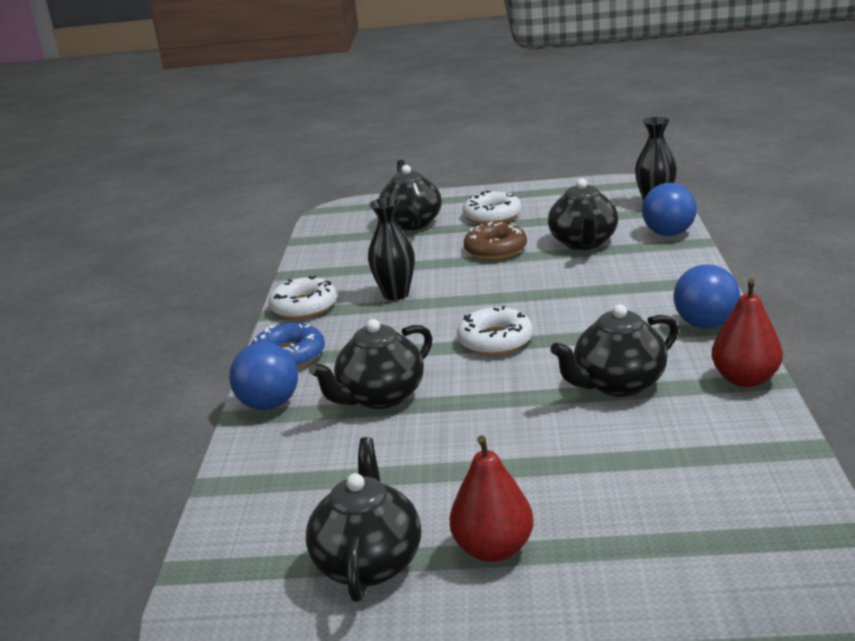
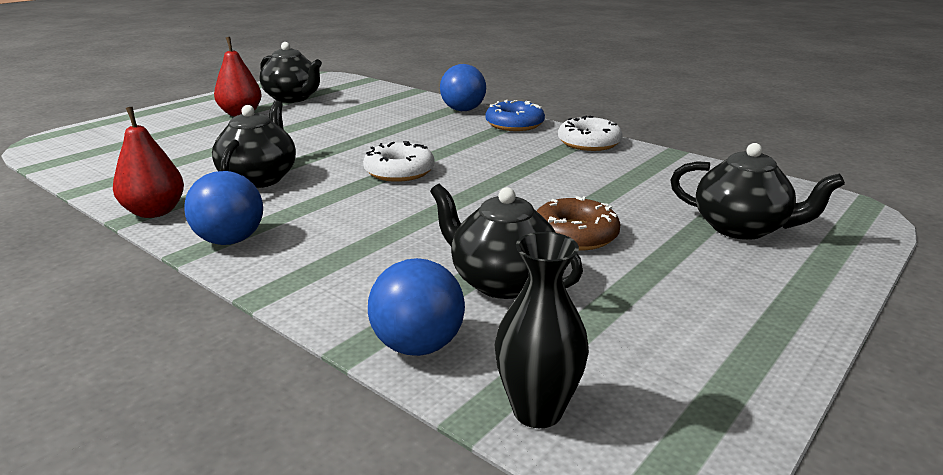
camera: 125 degrees right, 0 degrees up
black teapot [309,319,433,409] -> none
black vase [368,197,415,300] -> none
white donut [463,190,521,224] -> none

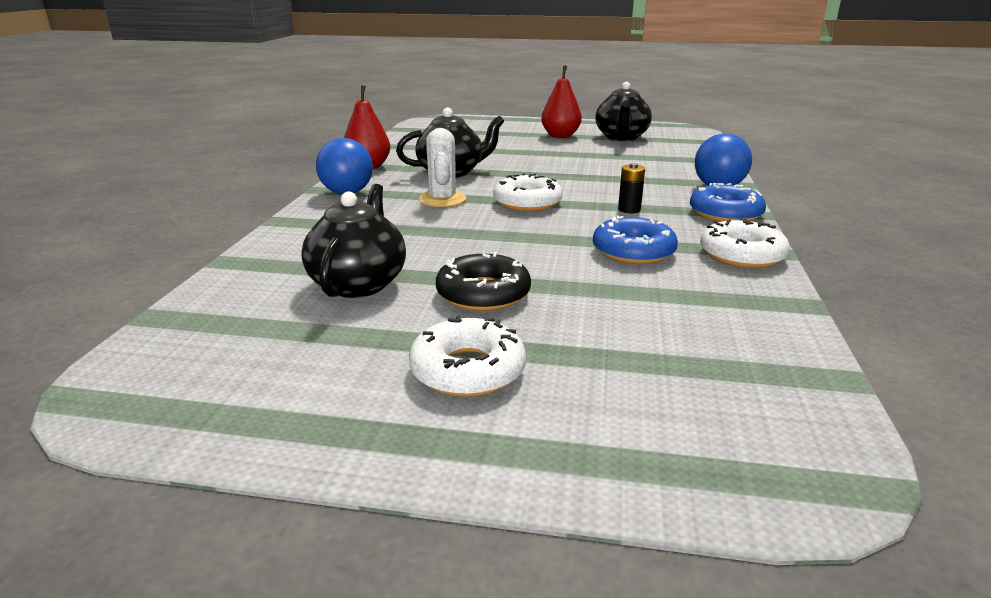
camera: 60 degrees right, 0 degrees up
blue ball [368,258,465,356] -> none
black vase [495,232,589,428] -> none
brown donut [537,196,620,251] -> black donut [436,252,531,311]
black teapot [670,143,845,240] -> none
none -> white donut [409,316,526,397]
none -> white cactus [419,128,466,207]
none -> blue donut [593,216,678,264]
none -> black battery [618,163,645,213]

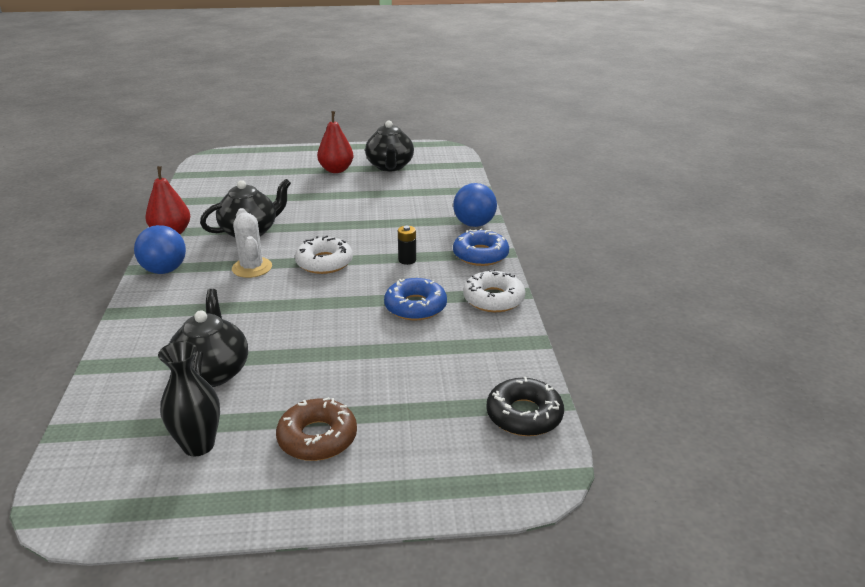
camera: 15 degrees left, 5 degrees up
white donut [409,316,526,397] -> brown donut [276,397,357,461]
black donut [436,252,531,311] -> black donut moved to [486,377,564,436]
none -> black vase [158,341,220,456]

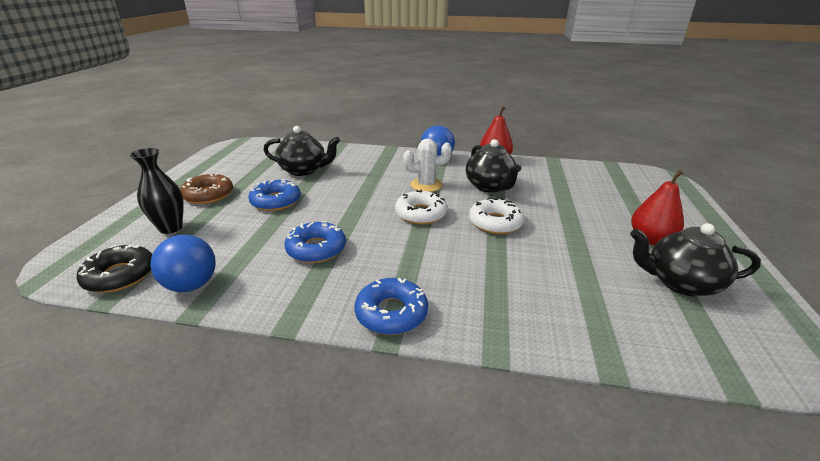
camera: 105 degrees right, 0 degrees up
black vase [158,341,220,456] -> black vase moved to [130,148,184,234]
black battery [398,226,416,265] -> none
blue ball [453,183,497,227] -> blue ball moved to [150,235,216,292]
white donut [463,270,525,312] -> white donut moved to [469,197,524,234]
none -> blue donut [248,179,301,211]

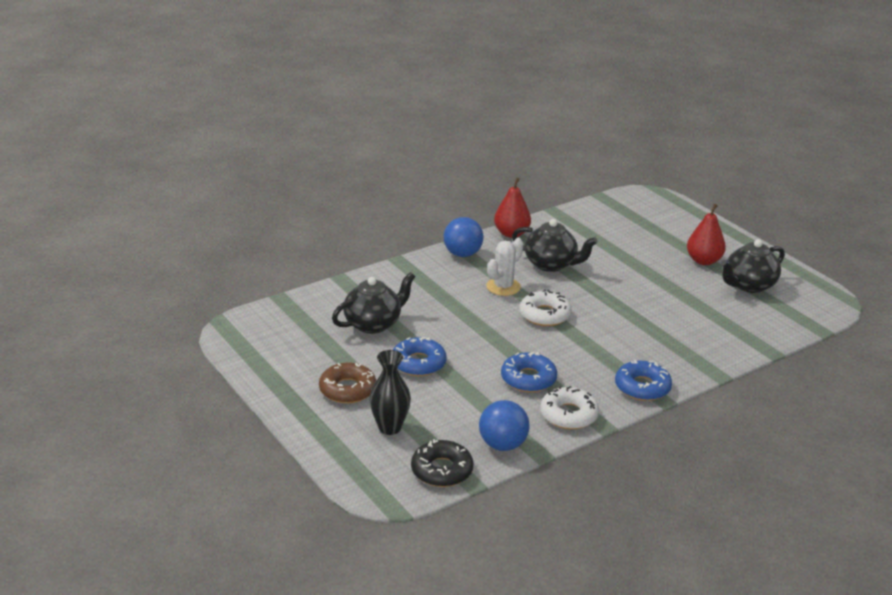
camera: 45 degrees left, 0 degrees up
white donut [469,197,524,234] -> white donut moved to [540,386,599,429]

